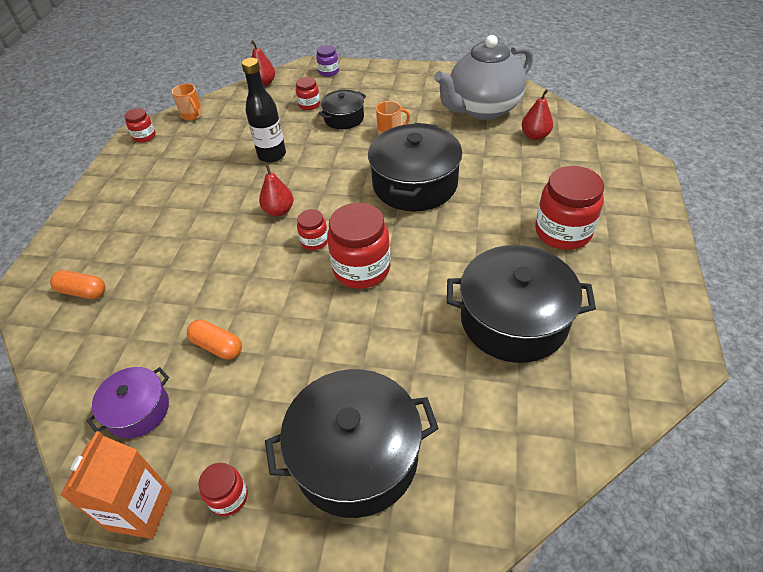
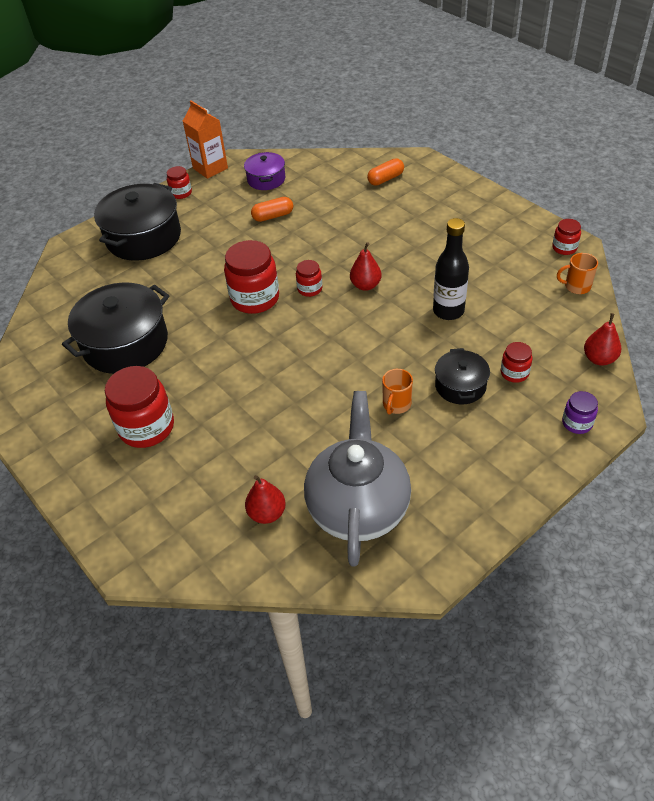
camera: 130 degrees right, 0 degrees up
black pot [368,123,462,211] -> none

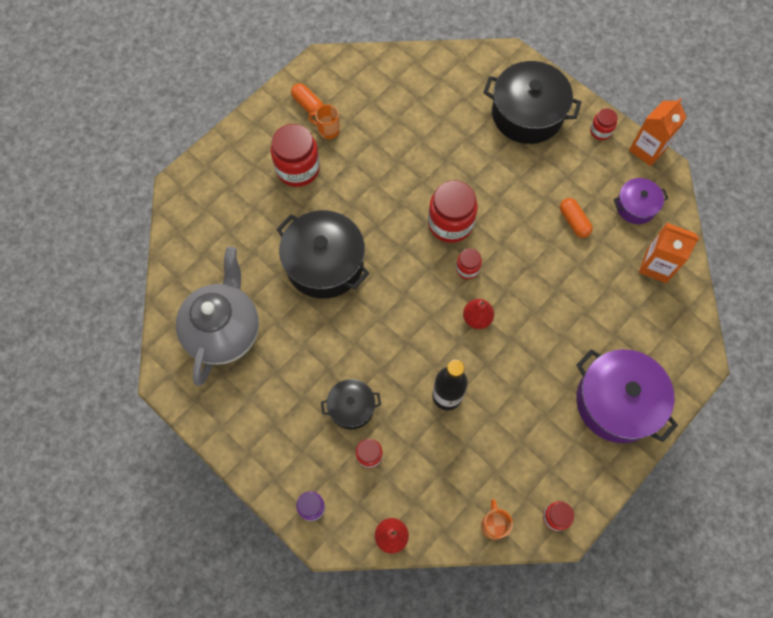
camera: 80 degrees right, 20 degrees up
black pot [62,283,169,374] -> black pot moved to [276,210,369,299]
red pear [245,475,286,524] -> none
grey teapot [304,391,411,567] -> grey teapot turned 75 degrees counterclockwise [176,247,259,386]
orange capsule [367,158,404,186] -> orange capsule moved to [291,83,324,117]
orange mug [382,369,413,415] -> orange mug moved to [308,105,340,139]
none -> purple pot [576,349,678,443]
none -> orange carton [639,223,700,283]

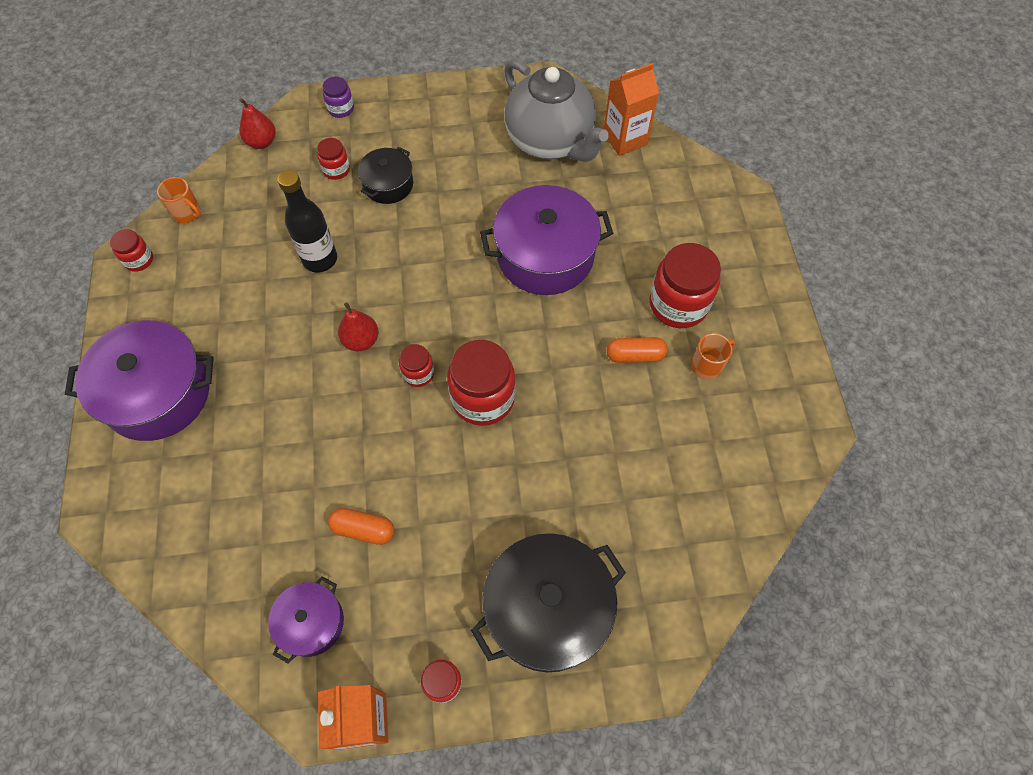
camera: 130 degrees right, 5 degrees down
black pot [276,210,369,299] -> purple pot [480,185,613,295]
orange capsule [291,83,324,117] -> orange capsule moved to [607,337,668,363]
orange carton [639,223,700,283] -> orange carton moved to [604,63,659,156]

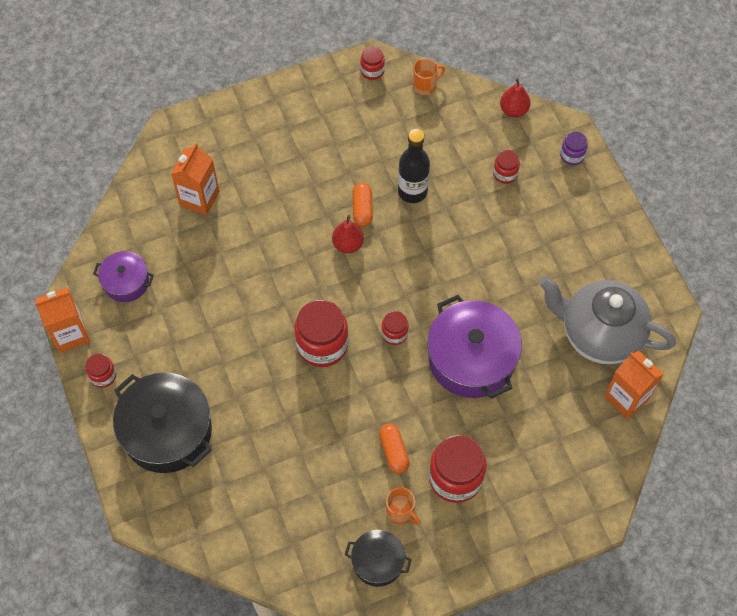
camera: 75 degrees right, 0 degrees up
purple pot [65,320,214,441] -> none
orange mug [157,177,201,223] -> orange mug turned 135 degrees counterclockwise [413,58,445,95]
orange capsule [328,508,394,545] -> orange capsule moved to [352,183,373,227]
black pot [358,147,413,204] -> black pot moved to [345,530,412,587]
red jar [399,344,434,387] -> red jar moved to [381,311,409,345]
grey teapot [504,59,609,162] -> grey teapot turned 75 degrees clockwise [539,276,676,364]
none -> orange carton [171,143,219,216]

